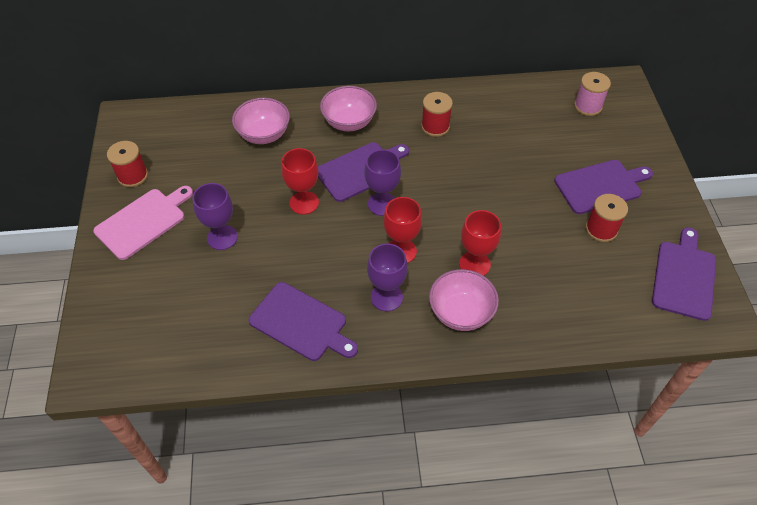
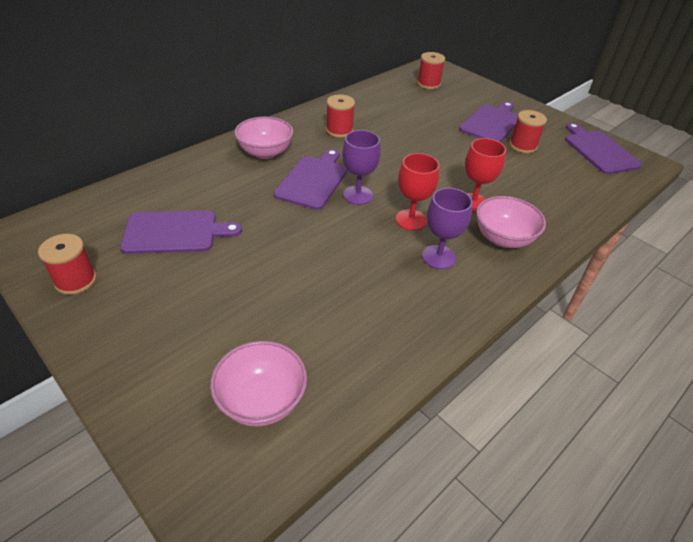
camera: 40 degrees left, 10 degrees down
pink cutting board [93,186,193,260] -> none
purple goblet [192,183,238,250] -> none
pink bowl [232,98,290,144] -> pink bowl moved to [210,341,307,426]
purple cutting board [249,282,358,361] -> purple cutting board moved to [120,210,242,254]
red goblet [281,148,319,215] -> none
pink spool [574,72,611,116] -> red spool [417,52,445,89]

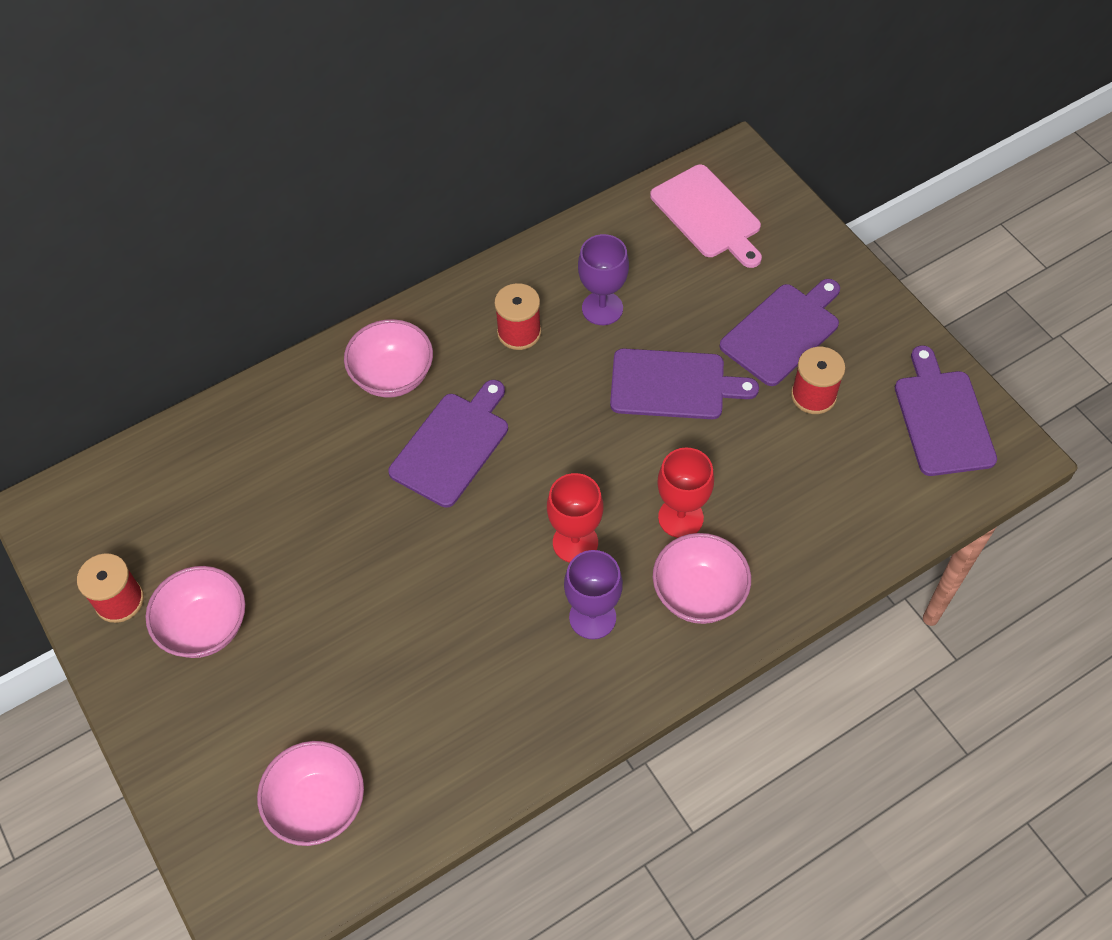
camera: 15 degrees right, 15 degrees up
purple cutting board [120,210,242,254] -> purple cutting board moved to [610,348,759,419]
purple goblet [342,130,381,205] -> purple goblet moved to [578,234,629,325]
red spool [417,52,445,89] -> pink cutting board [650,165,762,268]
none -> pink bowl [146,566,245,658]

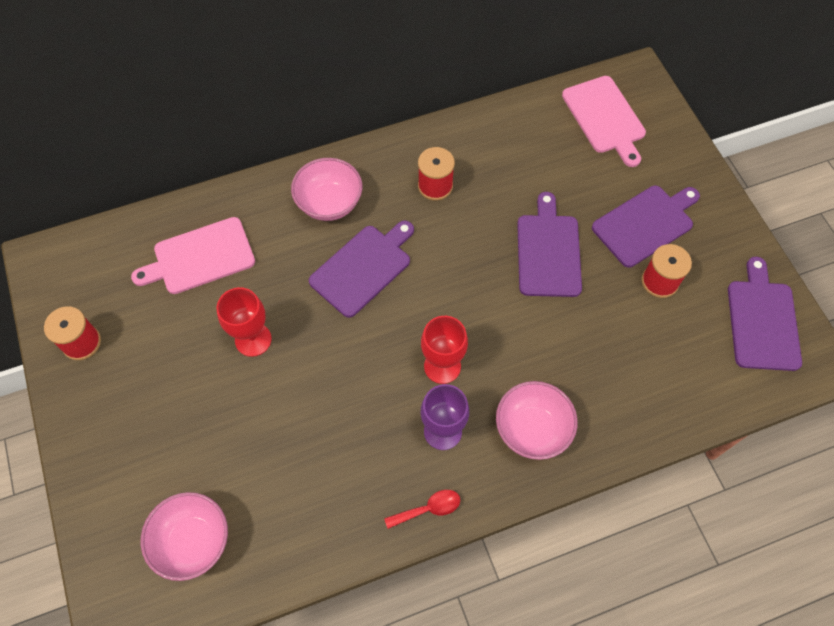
camera: 10 degrees right, 5 degrees up
pink bowl [146,566,245,658] -> none
purple goblet [578,234,629,325] -> none
purple cutting board [610,348,759,419] -> purple cutting board turned 105 degrees counterclockwise [517,192,582,297]
red goblet [657,447,714,538] -> red goblet moved to [217,287,272,357]
none -> pink cutting board [131,217,255,294]
none -> red spoon [384,490,460,529]

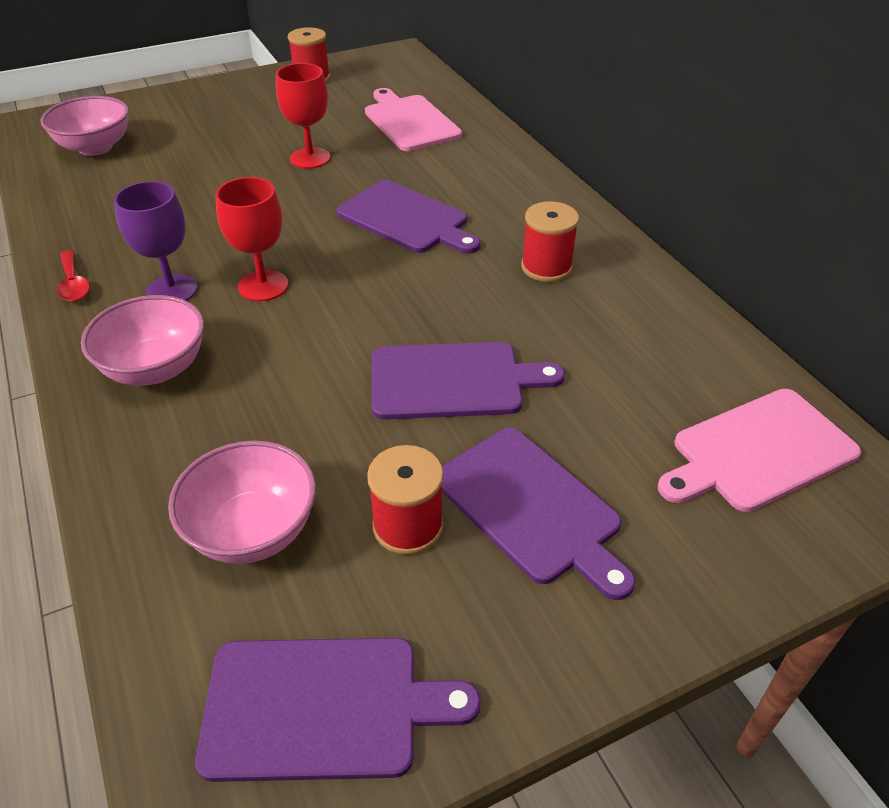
camera: 85 degrees right, 20 degrees down
pink bowl [291,158,362,221] -> pink bowl moved to [168,440,316,564]

